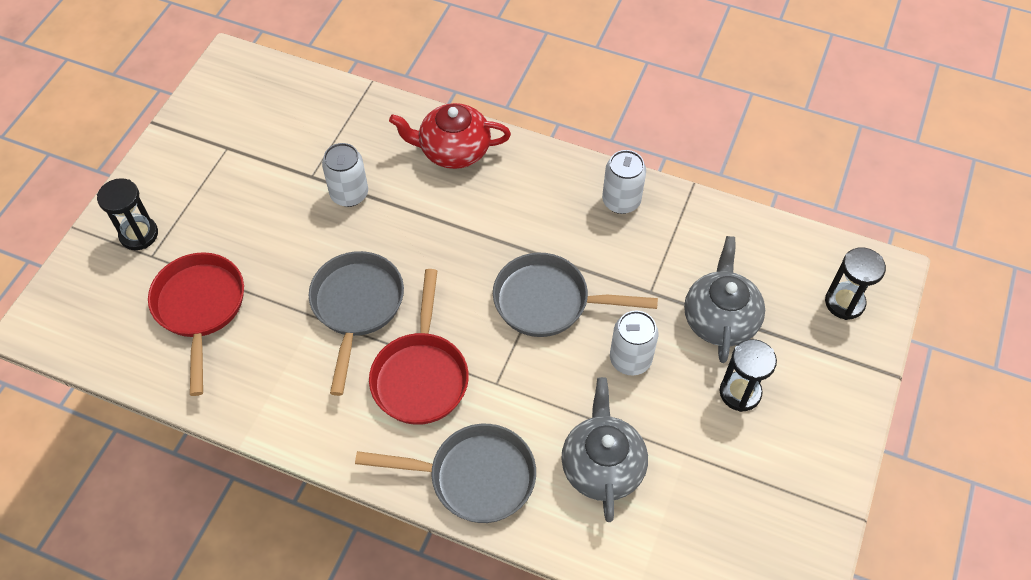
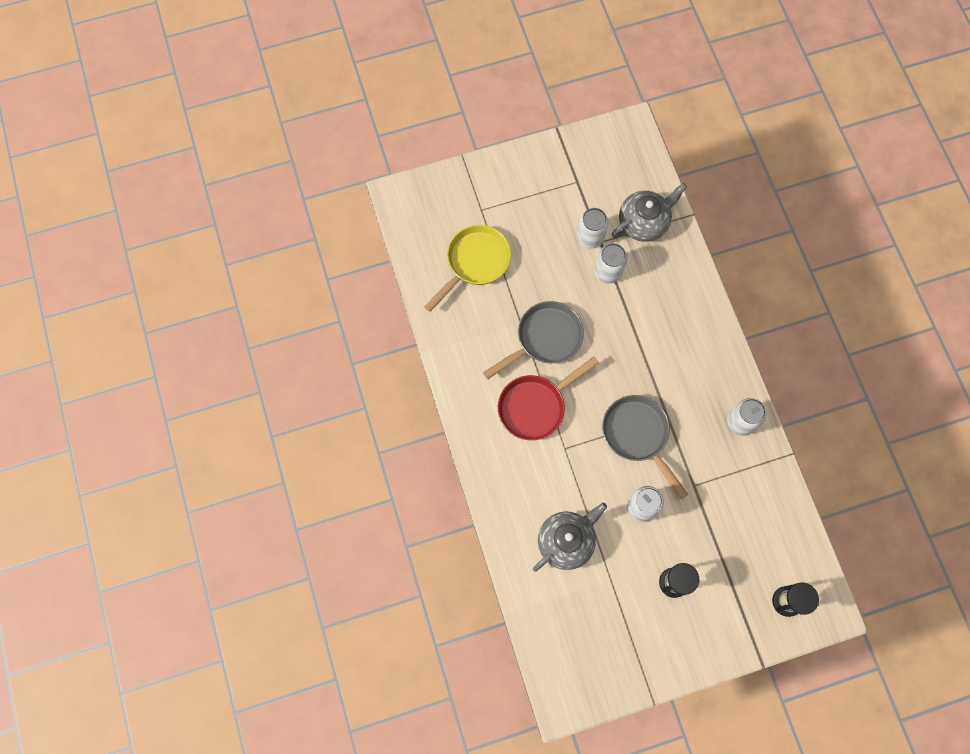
camera: 50 degrees right, 15 degrees up
black hourglass [97,178,158,250] -> none
red pan [148,252,244,396] -> yellow pan [424,225,511,312]
grey pan [355,424,536,523] -> none
red teapot [389,103,511,169] -> none
grey teapot [684,236,765,363] -> grey teapot moved to [612,183,687,242]
none -> white can [577,208,609,249]

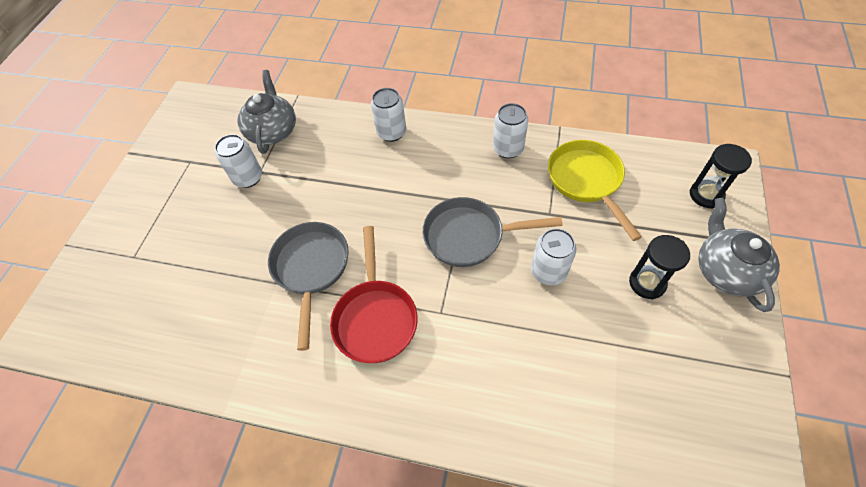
camera: 55 degrees left, 15 degrees down
yellow pan [424,225,511,312] -> yellow pan moved to [548,140,642,241]
grey teapot [533,502,607,572] -> grey teapot moved to [698,198,780,312]
white can [595,243,627,284] -> white can moved to [371,88,406,142]

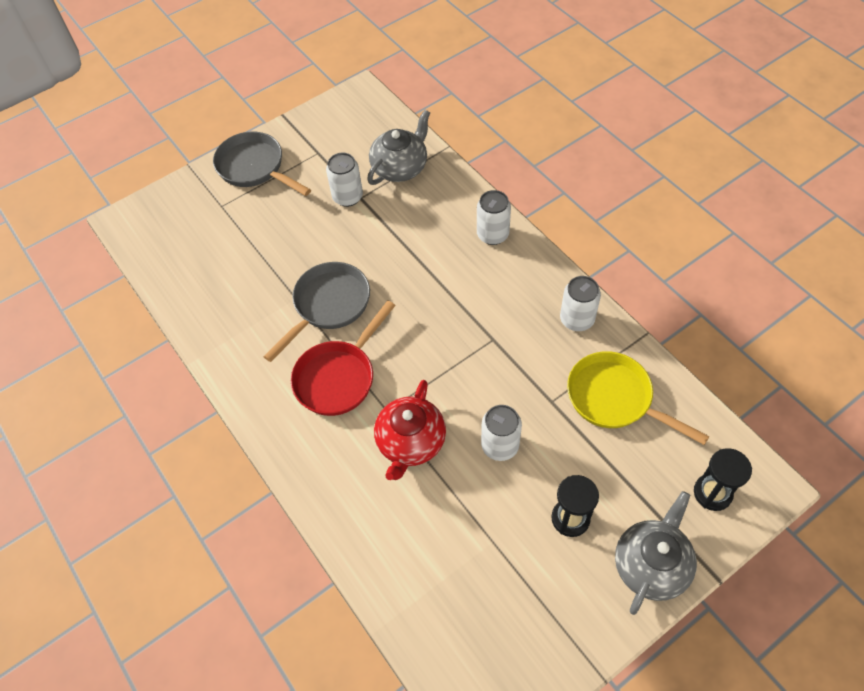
camera: 40 degrees right, 0 degrees up
grey pan [422,197,563,267] -> grey pan moved to [213,131,311,196]
yellow pan [548,140,642,241] -> yellow pan turned 75 degrees counterclockwise [567,351,709,445]
none -> red teapot [374,380,446,480]

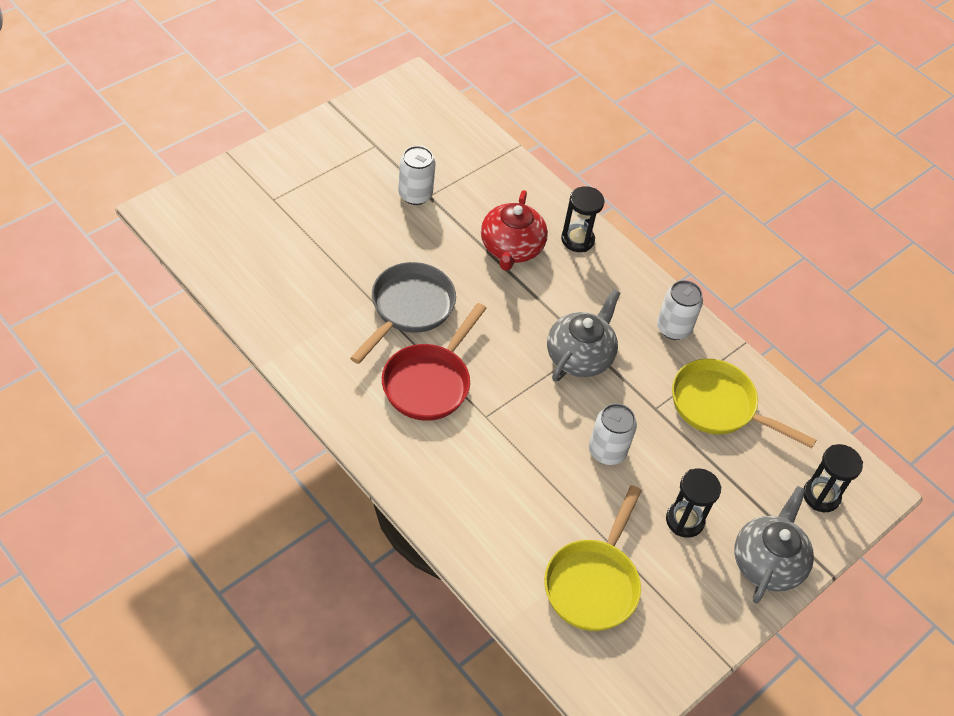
camera: 15 degrees left, 5 degrees down
grey pan [213,131,311,196] -> none
grey teapot [367,110,430,185] -> grey teapot moved to [547,289,620,382]
red teapot [374,380,446,480] -> red teapot moved to [481,190,548,271]
white can [477,190,511,245] -> black hourglass [561,186,605,252]
none -> yellow pan [544,485,642,631]

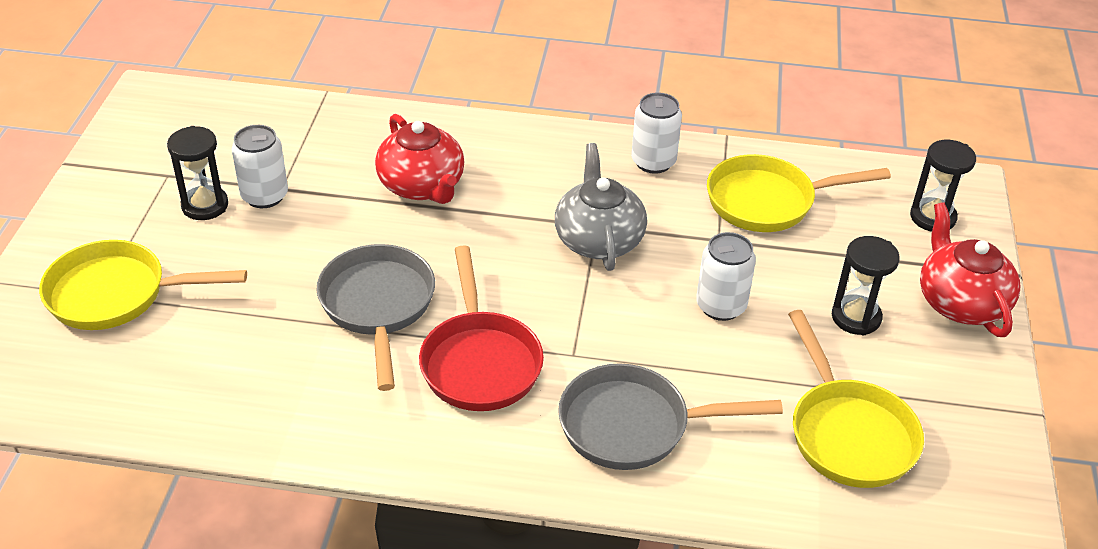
camera: 35 degrees left, 10 degrees down
black hourglass [561,186,605,252] -> black hourglass moved to [167,126,228,220]
grey teapot [734,486,814,603] -> red teapot [920,202,1020,337]
none -> yellow pan [39,240,247,330]
none -> grey pan [558,363,783,470]

